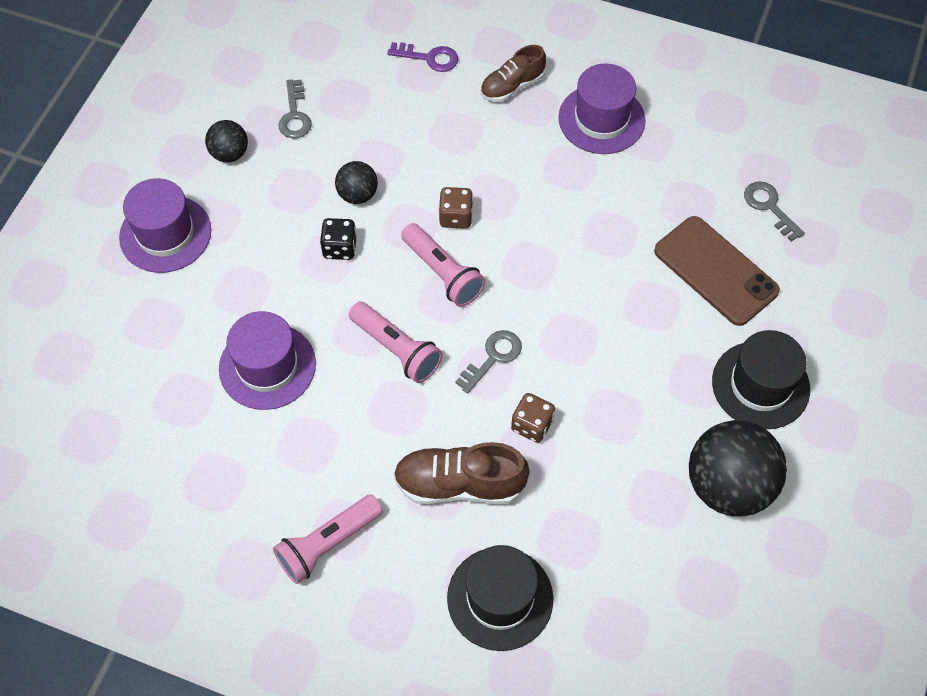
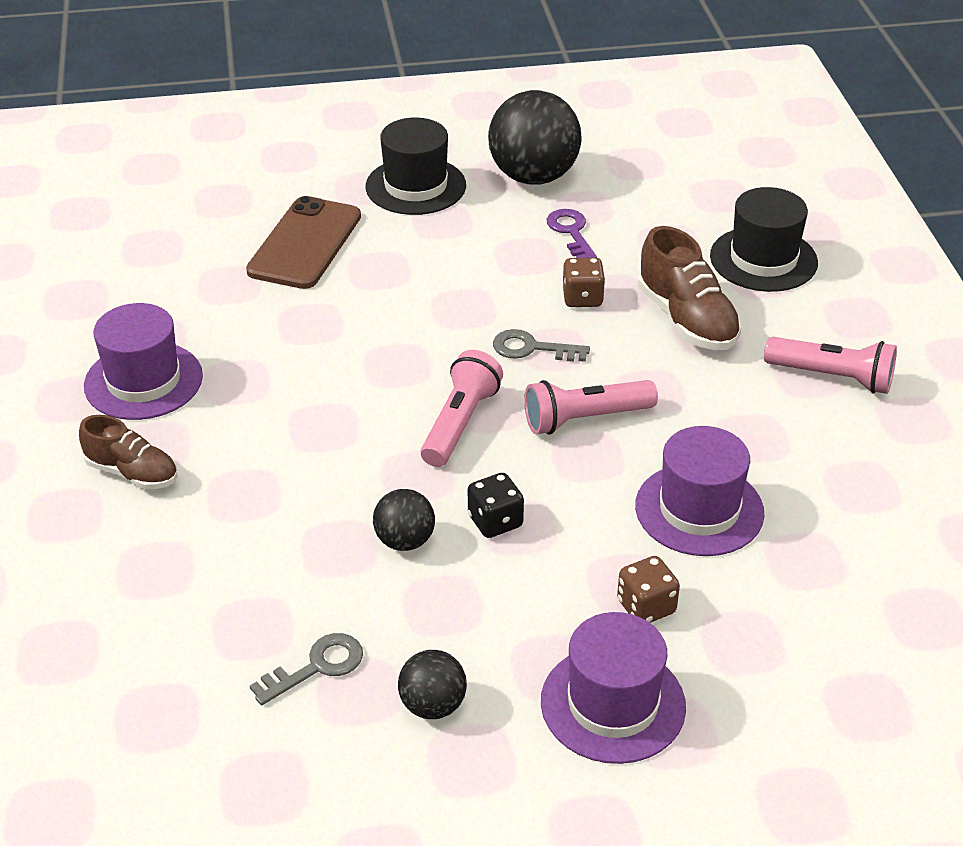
camera: 120 degrees left, 20 degrees down
pink flashlight [349,301,442,383] -> pink flashlight turned 120 degrees counterclockwise [524,380,658,435]
purple key [387,42,458,72] -> purple key moved to [547,209,597,258]
brown dice [439,187,473,229] -> brown dice moved to [617,556,680,623]
grey key [744,181,805,242] -> none

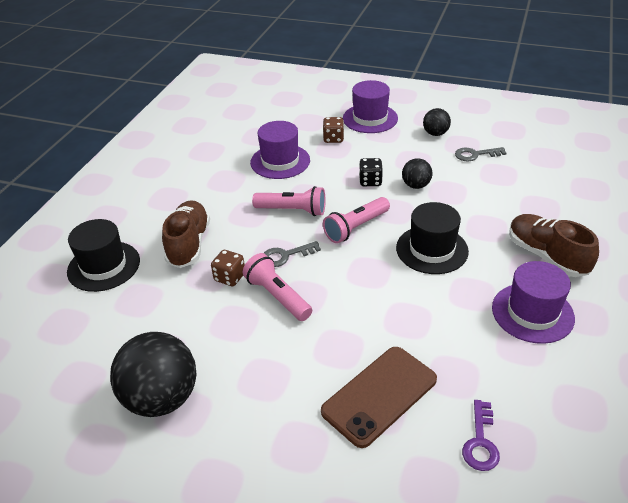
camera: 150 degrees left, 0 degrees up
brown shoe [79,415,178,489] -> brown shoe [509,214,599,277], size x1.51
black hat [365,118,466,215] -> black hat moved to [396,202,469,274]
grey key [493,329,590,362] -> grey key turned 120 degrees clockwise [264,241,321,267]
purple key [547,209,597,258] -> purple key moved to [462,400,500,471]
pink flashlight [764,337,897,394] -> pink flashlight moved to [243,253,312,321]

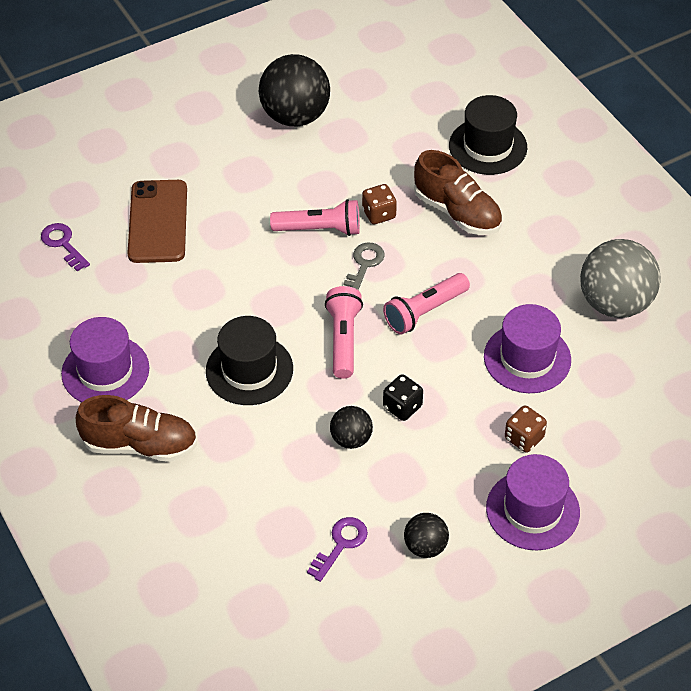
camera: 130 degrees right, 10 degrees up
grey key [455,147,506,161] -> purple key [307,517,368,582]
none -> grey ball [580,239,661,318]

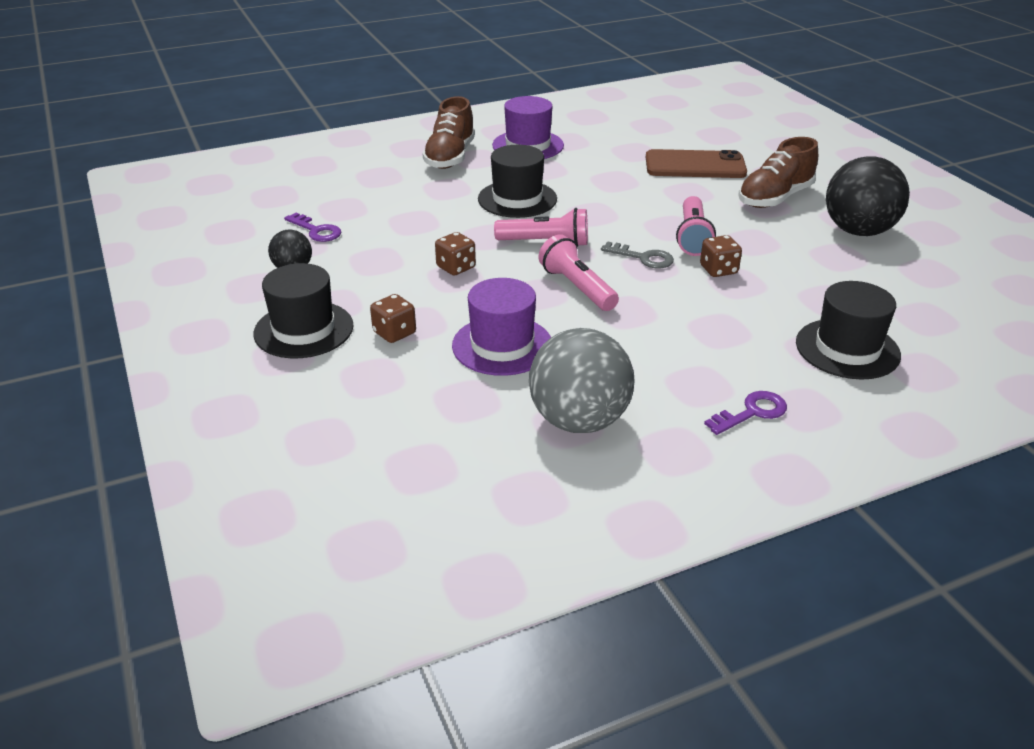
camera: 95 degrees right, 15 degrees down
purple key [41,223,90,271] -> purple key moved to [704,391,787,435]
black ball [330,406,373,449] -> none
black dice [383,374,423,421] -> brown dice [435,232,476,275]
brown shoe [414,150,502,235] -> brown shoe moved to [738,137,818,208]
purple hat [486,454,580,550] -> black hat [253,263,354,358]

